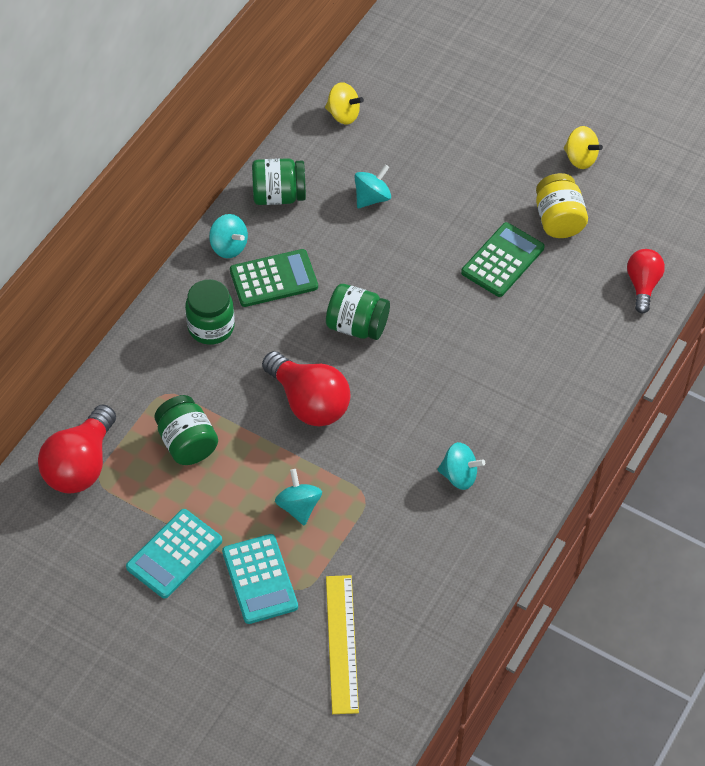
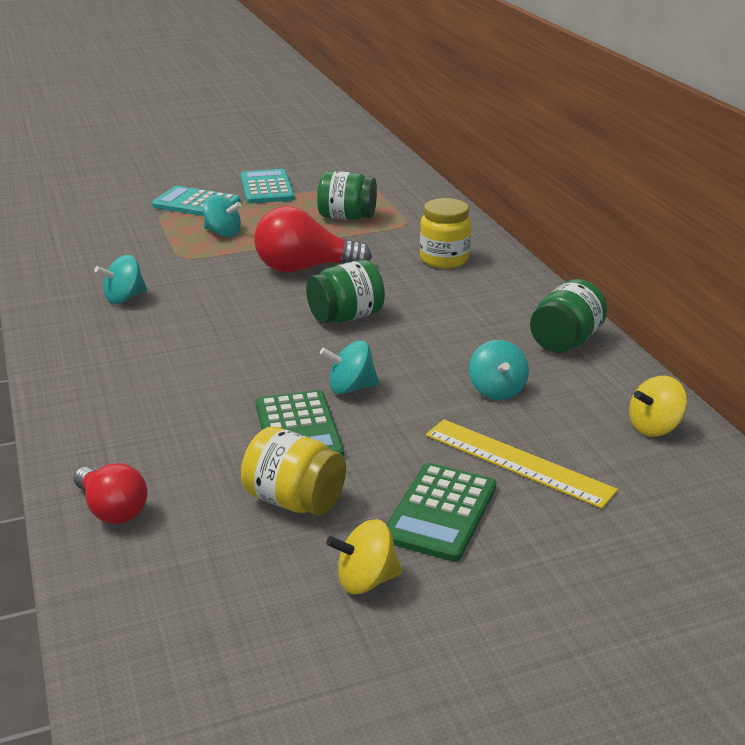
camera: 130 degrees right, 25 degrees down
red light bulb [38,404,116,494] -> none
green jar [185,279,235,345] -> yellow jar [420,198,471,268]
turquoise spinning top [209,214,248,258] -> turquoise spinning top moved to [320,340,379,394]
green calculator [230,249,318,307] -> green calculator moved to [386,463,497,562]
yellow ruler [326,575,359,714] -> yellow ruler moved to [426,419,618,509]

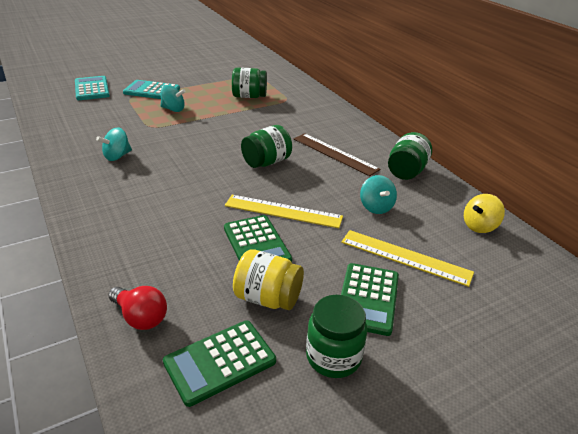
camera: 10 degrees left, 5 degrees up
turquoise calculator [241,169,294,204] -> turquoise calculator moved to [75,76,110,100]
red light bulb [254,206,372,273] -> none
turquoise spinning top [320,340,379,394] -> yellow ruler [225,195,343,228]
yellow spinning top [326,519,402,594] -> green jar [306,295,367,378]
yellow jar [420,198,471,268] -> none
none -> green calculator [163,320,276,407]
none -> brown ruler [294,133,381,176]

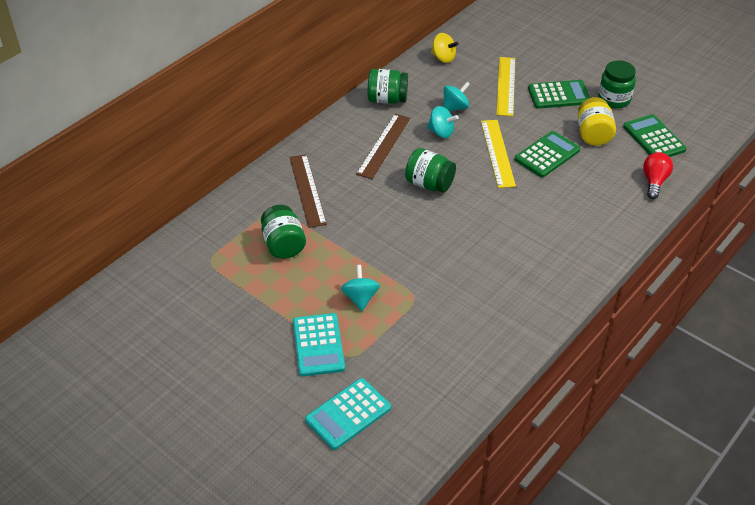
camera: 110 degrees left, 10 degrees up
turquoise spinning top [96,128,132,161] -> turquoise spinning top moved to [427,106,459,138]
green calculator [163,320,276,407] -> green calculator turned 150 degrees counterclockwise [623,114,687,157]
none -> brown ruler [289,154,327,228]

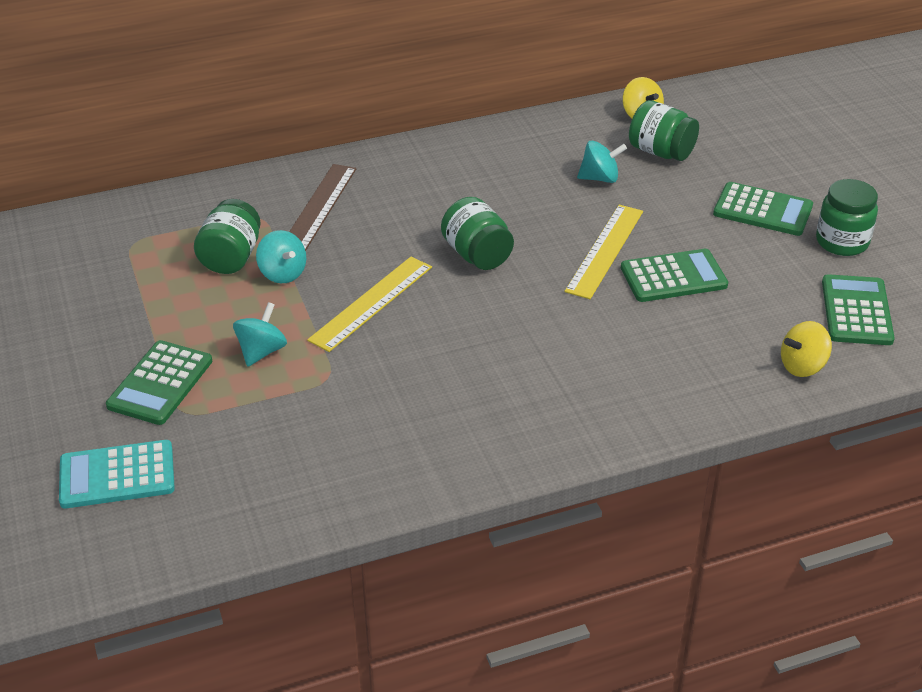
camera: 30 degrees right, 5 degrees down
turquoise calculator [293,313,345,377] -> green calculator [106,340,212,425]
brown ruler [356,114,410,179] -> none
green jar [368,69,408,104] -> green jar moved to [629,100,699,161]
turquoise spinning top [427,106,459,138] -> turquoise spinning top moved to [256,230,306,283]
yellow ruler [496,57,515,116] -> yellow ruler moved to [307,257,432,352]
yellow jar [578,97,616,146] -> none
red light bulb [643,152,673,199] -> yellow spinning top [781,321,832,377]

